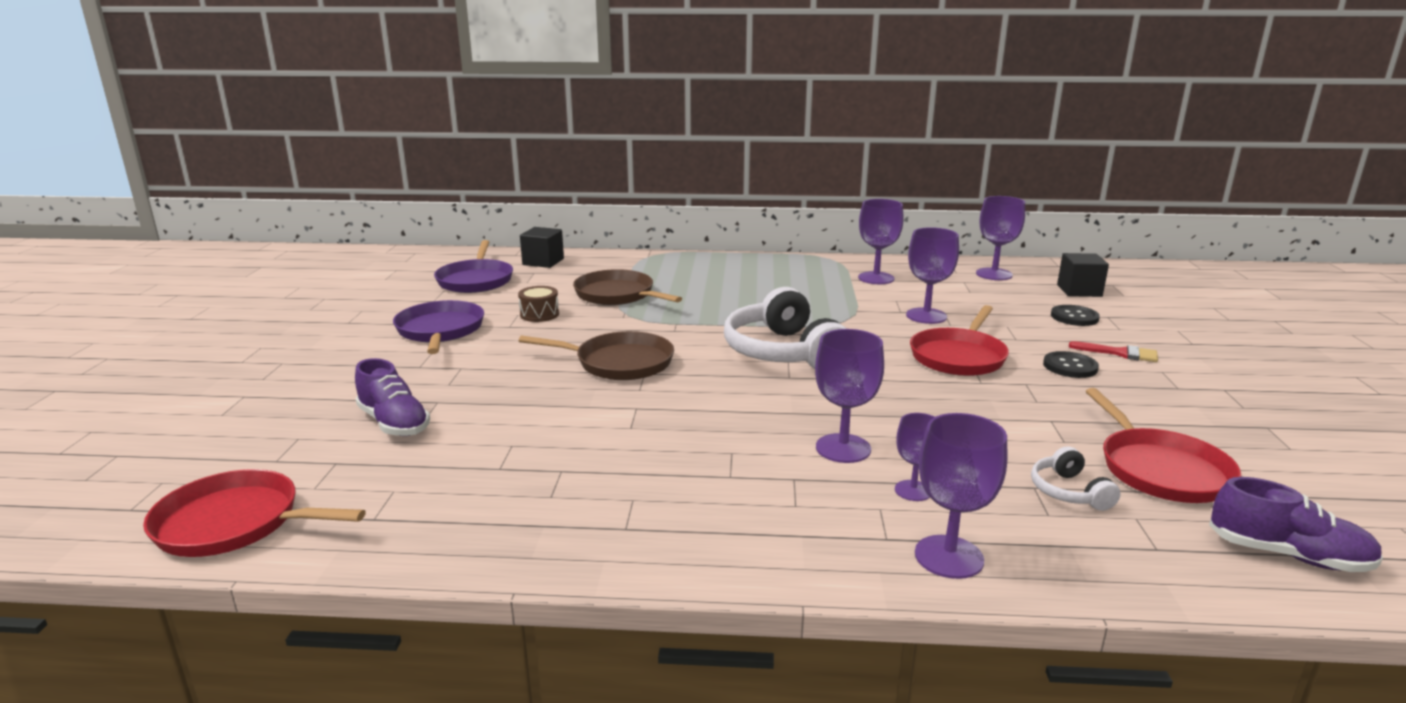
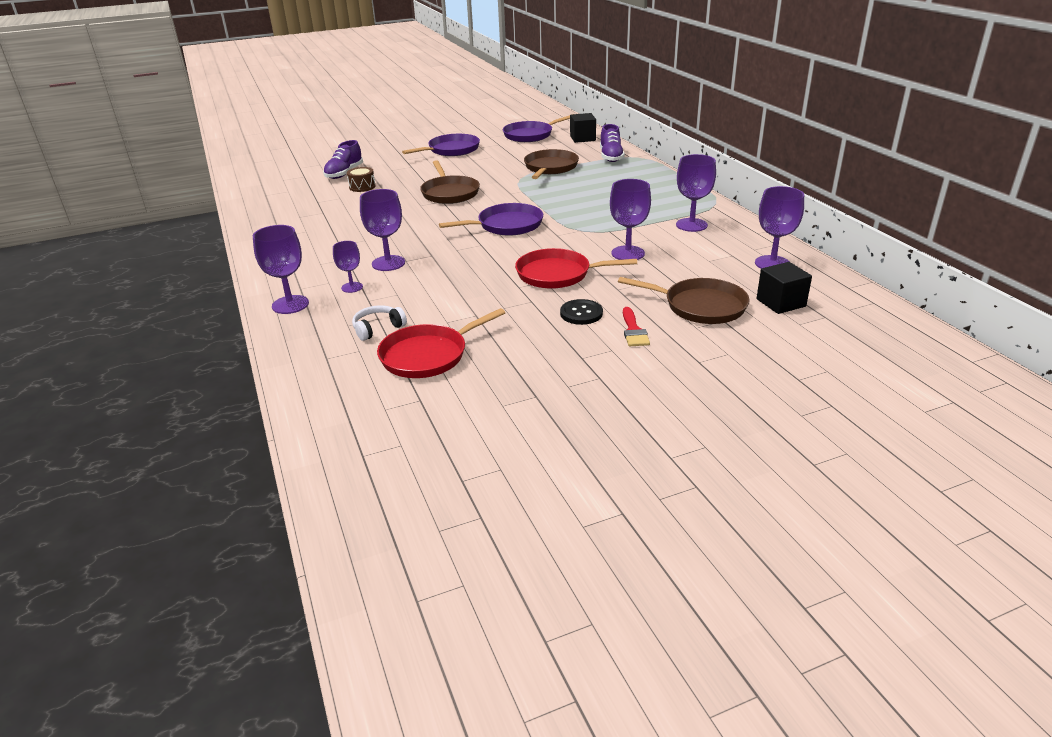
camera: 65 degrees right, 10 degrees up
red pan [143,469,366,557] -> none
brown drum [518,286,559,322] -> brown drum moved to [347,167,376,192]
white headphones [724,287,847,369] -> purple pan [439,203,543,236]
black button [1051,305,1100,326] -> brown pan [618,277,750,324]
purple shoe [1209,477,1383,572] -> purple shoe moved to [600,124,625,162]

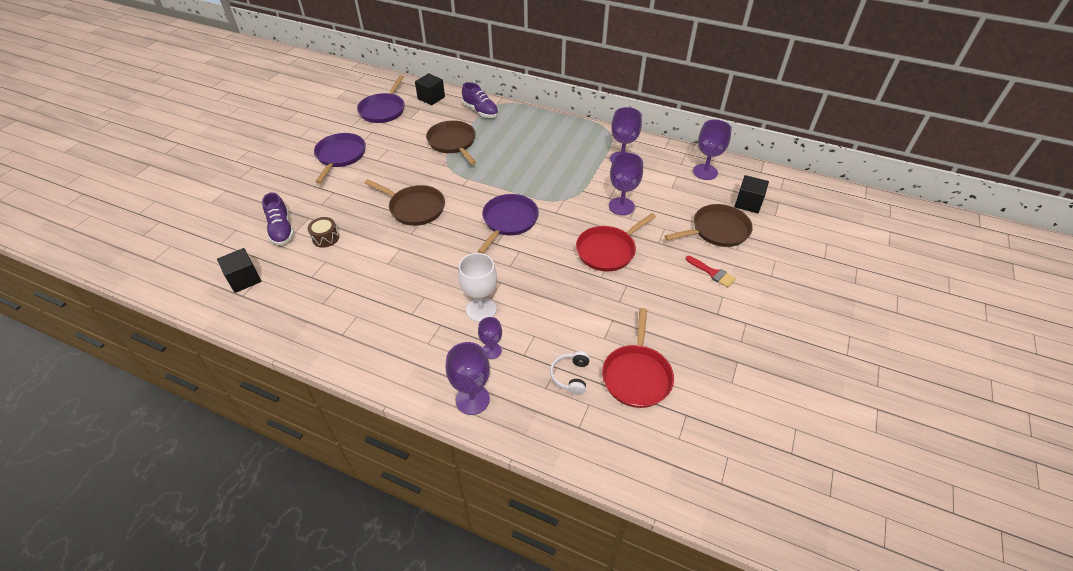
camera: 45 degrees left, 15 degrees up
purple goblet [360,189,405,271] -> white goblet [458,253,497,322]
black button [560,299,603,325] -> none
none -> black cube [217,248,262,293]

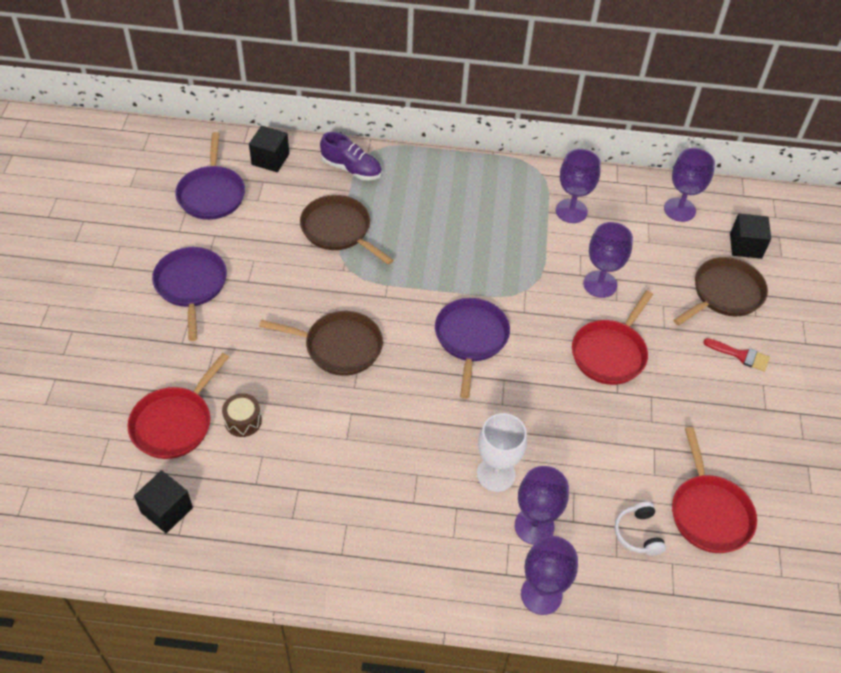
camera: 20 degrees left, 5 degrees up
purple shoe [262,192,294,245] -> red pan [128,353,229,459]
purple goblet [478,317,502,359] -> purple goblet [515,466,569,545], size x1.64

